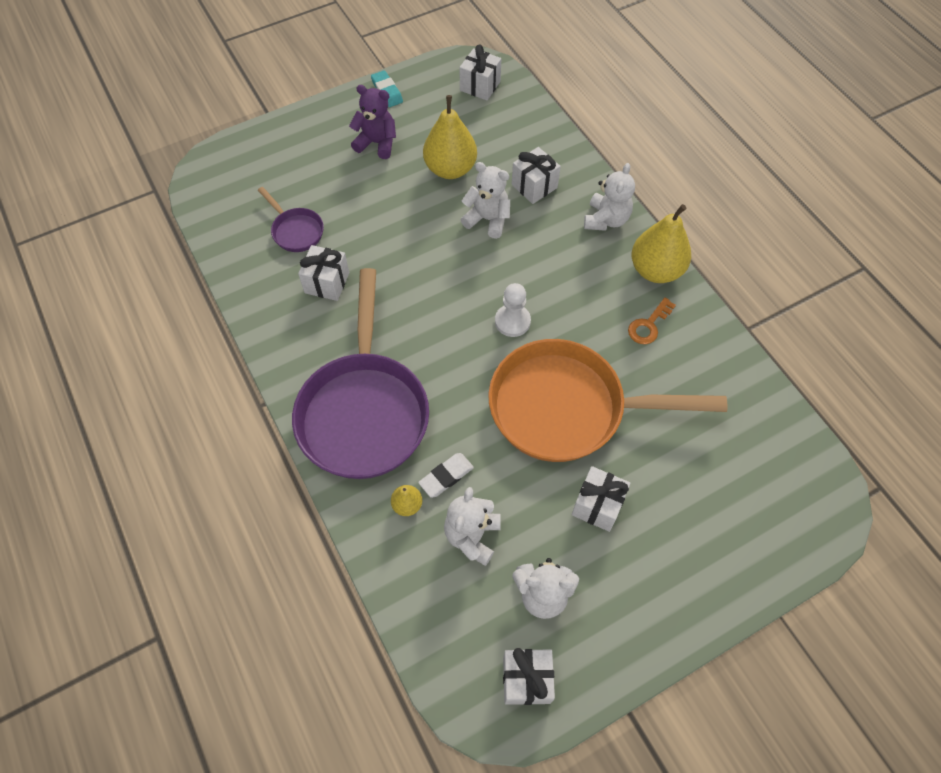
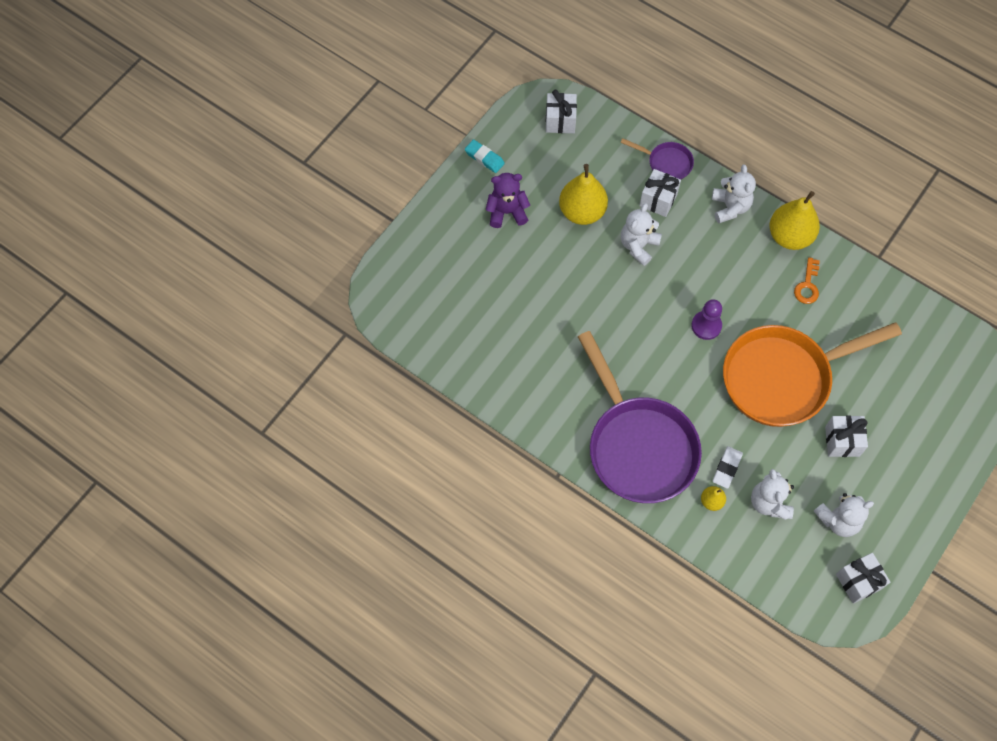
camera: 25 degrees left, 5 degrees up
purple pan [258,187,324,252] -> purple pan moved to [620,138,694,179]
white gift [298,245,349,301] -> none
white teddy bear [461,162,510,239] -> white teddy bear turned 60 degrees counterclockwise [621,203,662,266]
white pawn [495,283,531,337] -> purple pawn [691,299,722,340]

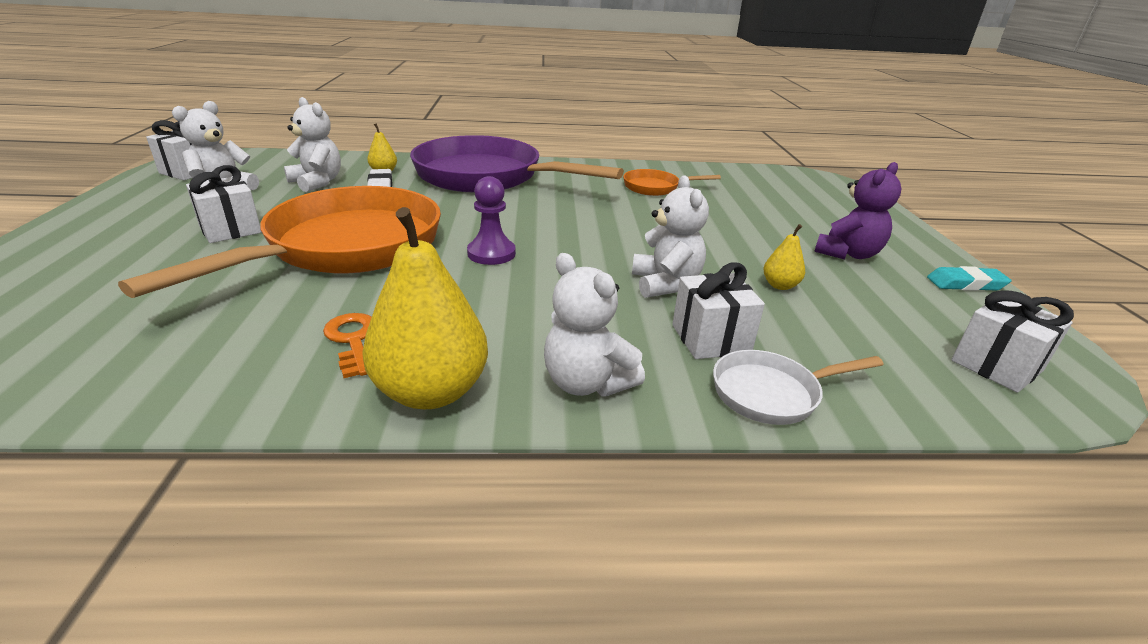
camera: 140 degrees right, 35 degrees down
yellow pear [559,164,608,225] -> yellow pear [763,224,805,290], size x0.47
purple pan [620,138,694,179] -> white pan [713,350,884,425]
none -> orange pan [623,169,721,196]

